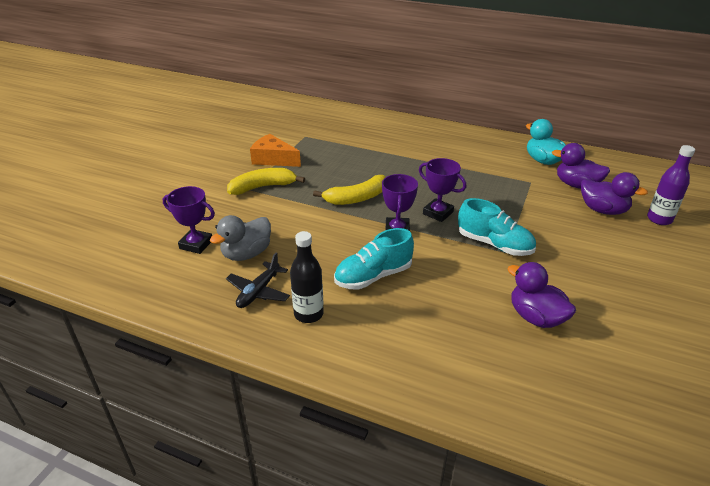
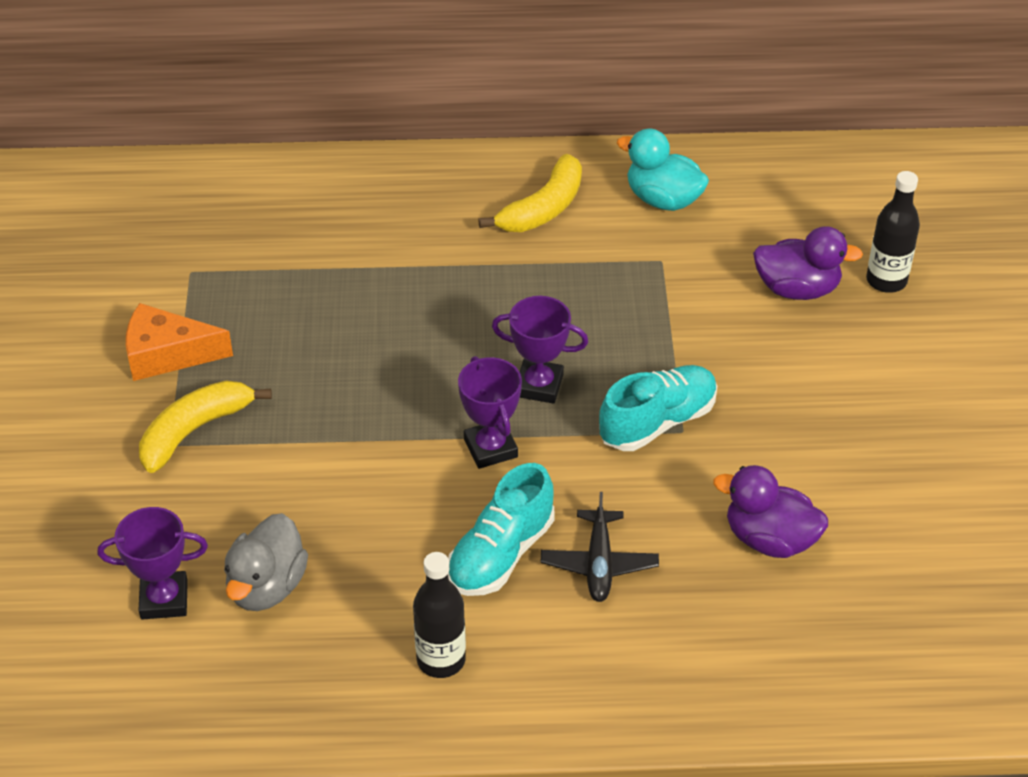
camera: 25 degrees left, 10 degrees up
black plane [226,253,290,308] -> black plane moved to [541,492,659,602]
yellow banana [313,175,386,205] -> yellow banana moved to [478,154,582,232]
turquoise shoe [458,198,536,256] -> turquoise shoe turned 45 degrees counterclockwise [599,365,717,451]
purple duck [552,143,610,189] -> none
purple bottle [647,145,695,225] -> black bottle [866,171,920,293]

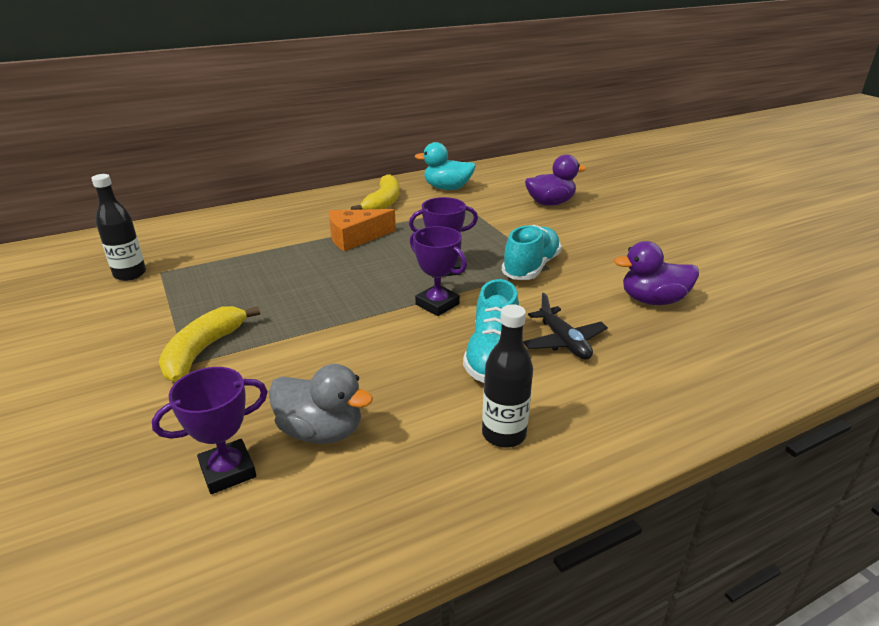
camera: 25 degrees left, 15 degrees down
orange cheese [126,303,233,381] -> orange cheese moved to [329,209,396,252]
grey duck [224,513,308,611] -> grey duck turned 60 degrees counterclockwise [269,364,373,444]
black bottle [866,171,920,293] -> black bottle moved to [91,174,146,281]

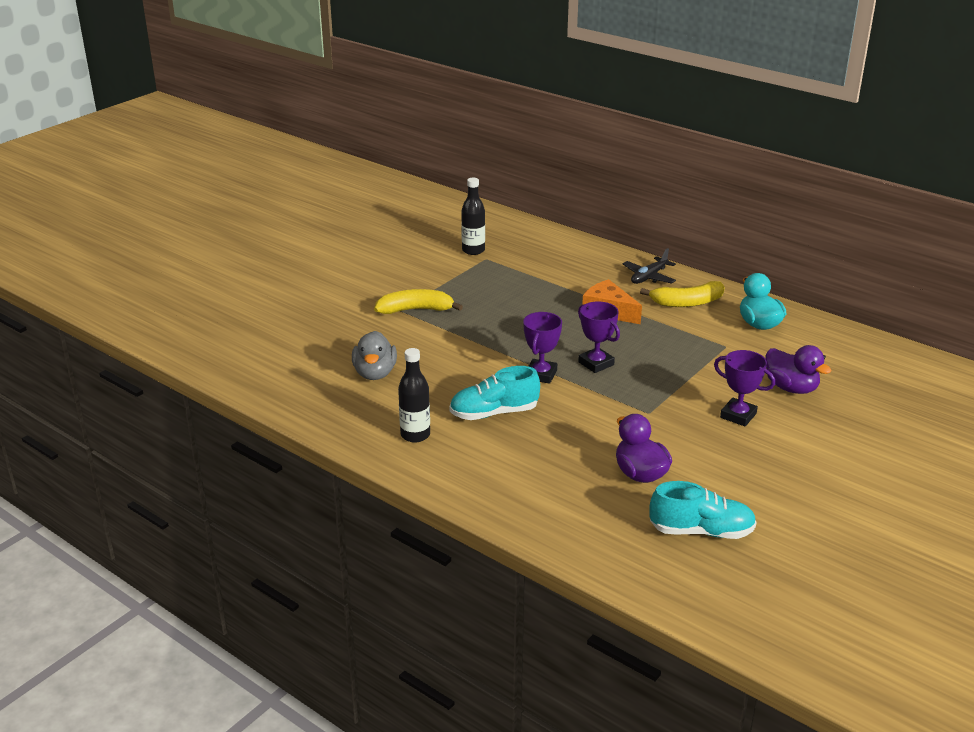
camera: 65 degrees right, 0 degrees up
purple trophy [152,367,268,494] -> purple trophy moved to [714,350,775,426]
turquoise shoe [502,225,562,280] -> turquoise shoe moved to [650,481,757,539]
black plane [523,293,608,360] -> black plane moved to [623,248,676,284]

